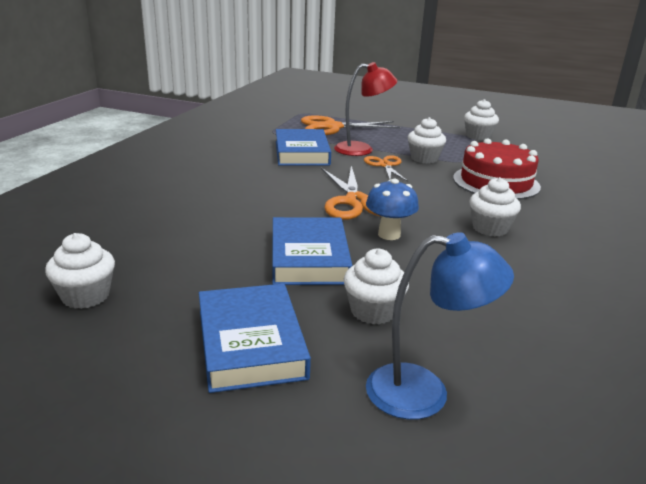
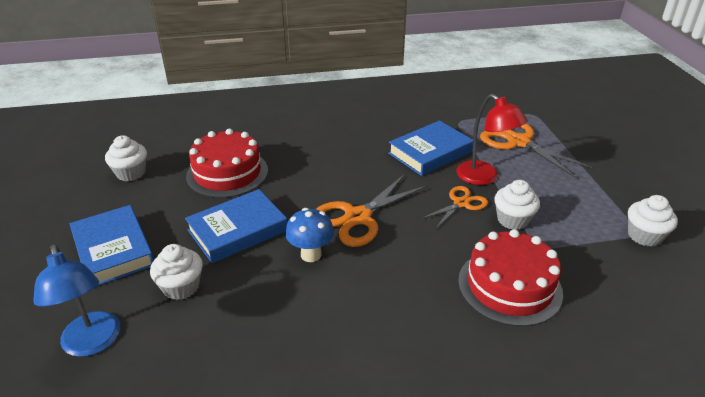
camera: 60 degrees right, 10 degrees up
blue book [199,284,311,393] -> blue book turned 75 degrees counterclockwise [70,205,154,286]
white cupcake [469,177,521,236] -> none
none -> red cake [186,129,268,198]

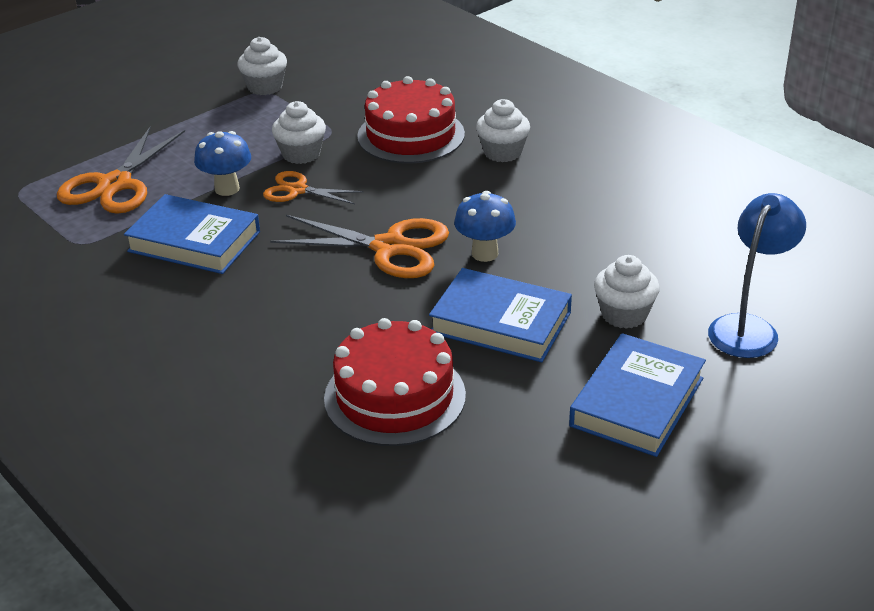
camera: 120 degrees left, 0 degrees up
white cupcake [105,135,147,181] -> white cupcake moved to [476,99,530,162]
red lamp [456,94,528,185] -> blue mushroom [194,131,251,196]

